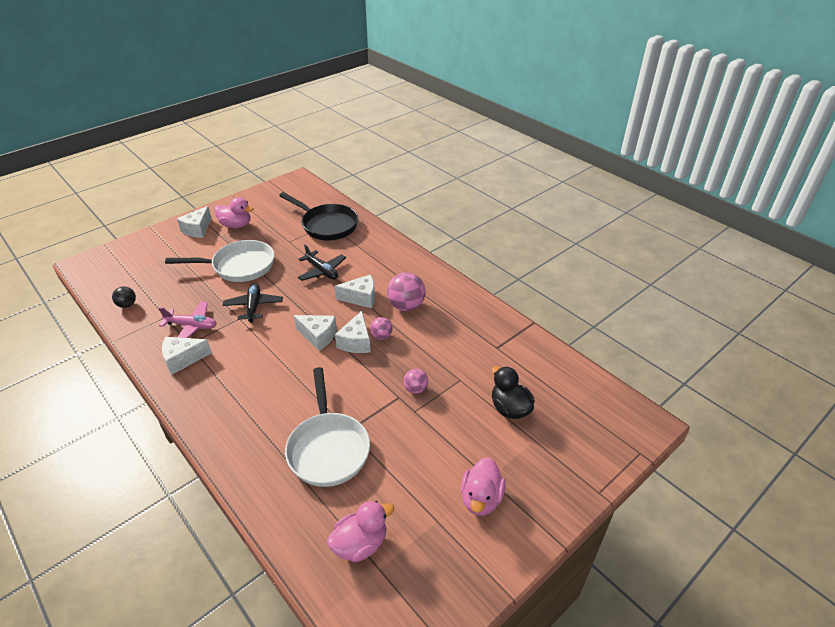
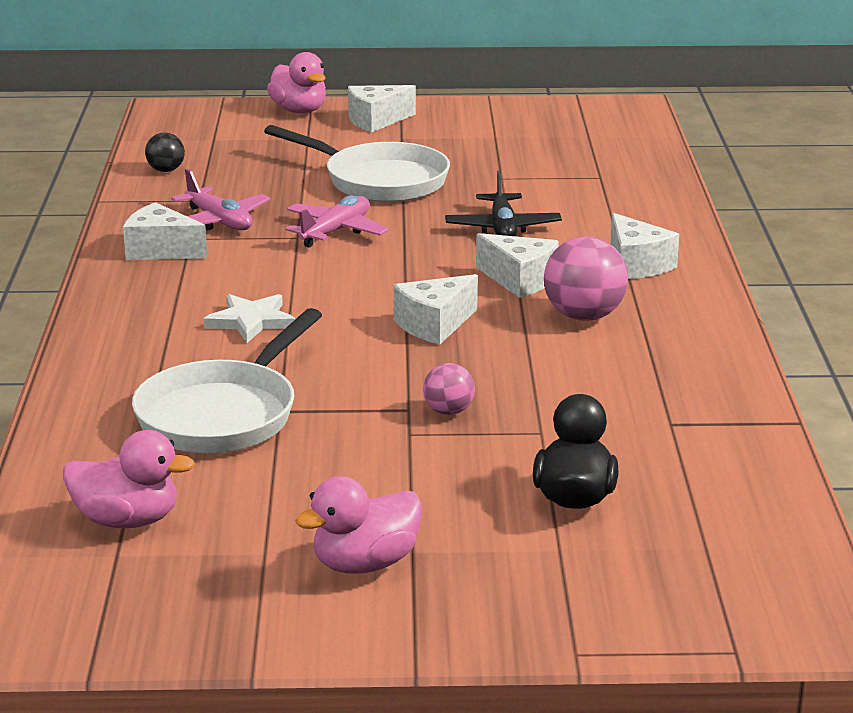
camera: 40 degrees right, 15 degrees down
pink duck [214,197,254,228] -> pink duck moved to [267,52,326,113]
black plane [223,283,283,323] -> pink plane [286,195,389,247]
black pan [279,192,358,240] -> none
white cheese [293,315,337,351] -> white cheese moved to [610,213,679,279]
pink ball [370,317,393,340] -> none
none -> white star [204,294,296,343]

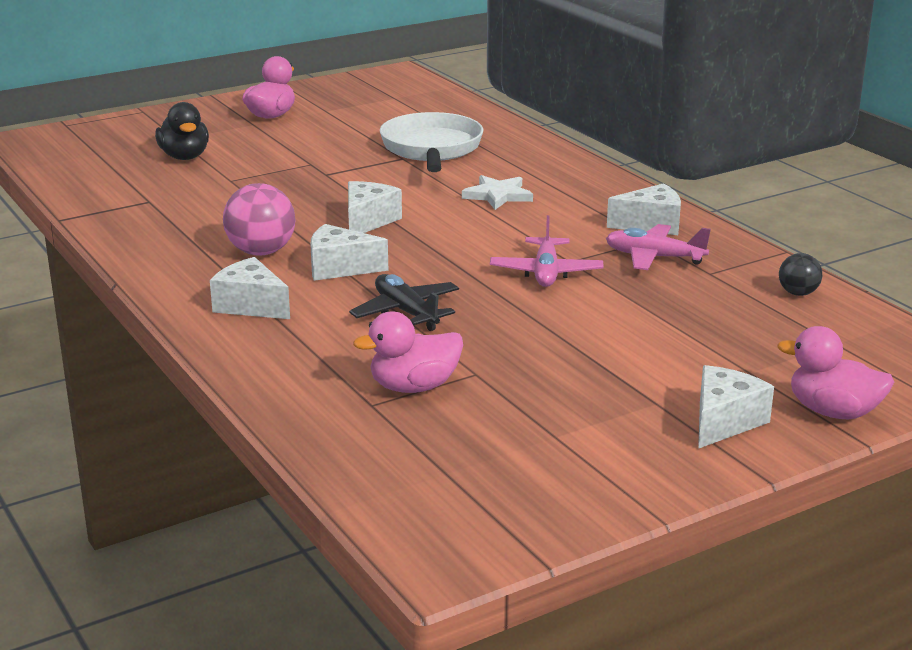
camera: 150 degrees right, 0 degrees up
pink duck [63,430,195,528] -> pink duck moved to [353,311,463,393]
white pan [264,125,450,202] -> none
pink ball [423,363,475,415] -> none

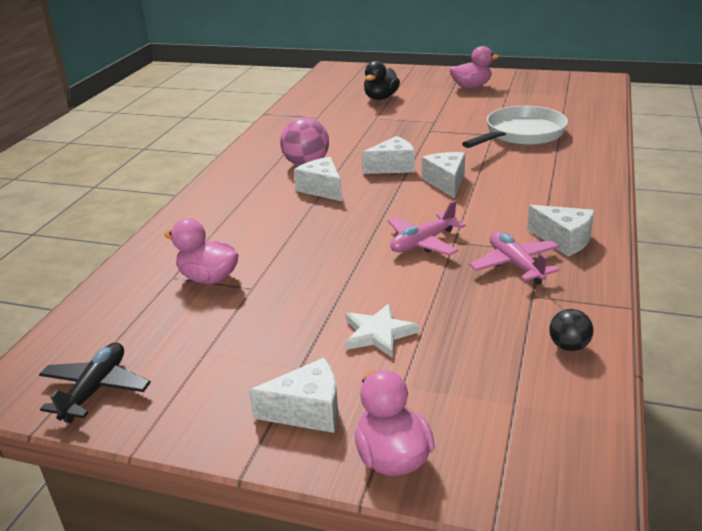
camera: 50 degrees right, 5 degrees up
white cheese [210,257,290,319] -> white cheese moved to [422,152,465,198]
black plane [349,274,459,331] -> black plane moved to [39,343,151,423]
white star [462,175,533,210] -> white star moved to [345,303,420,358]

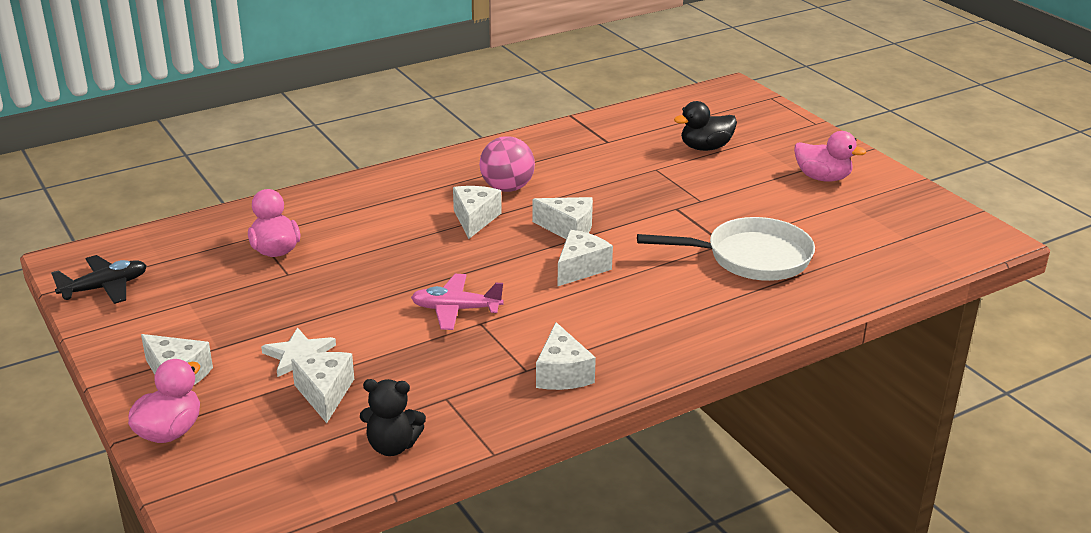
camera: 40 degrees right, 0 degrees up
pink plane [470,232,560,285] -> none
black ball [549,309,594,351] -> black teddy bear [360,379,426,456]
none -> white cheese [291,352,354,423]

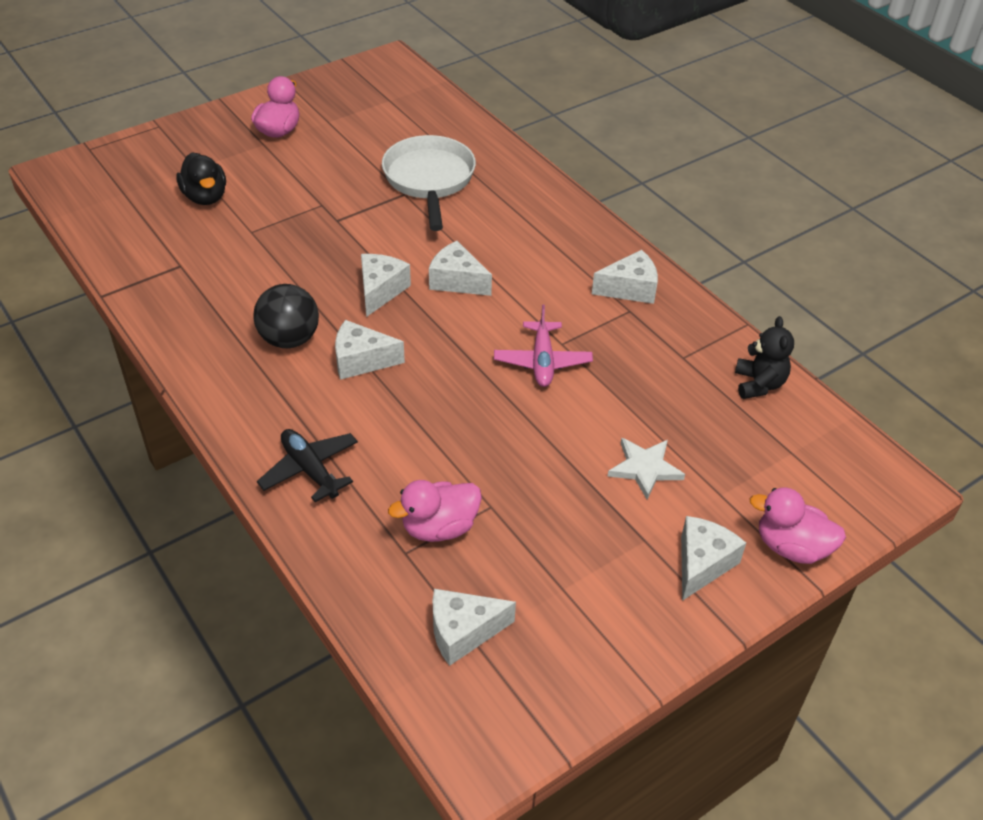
camera: 95 degrees left, 15 degrees up
black plane [51,255,147,304] -> black plane moved to [257,429,358,502]
white cheese [291,352,354,423] -> white cheese moved to [432,589,516,666]
pink ball [479,136,535,192] -> black ball [253,284,319,348]

